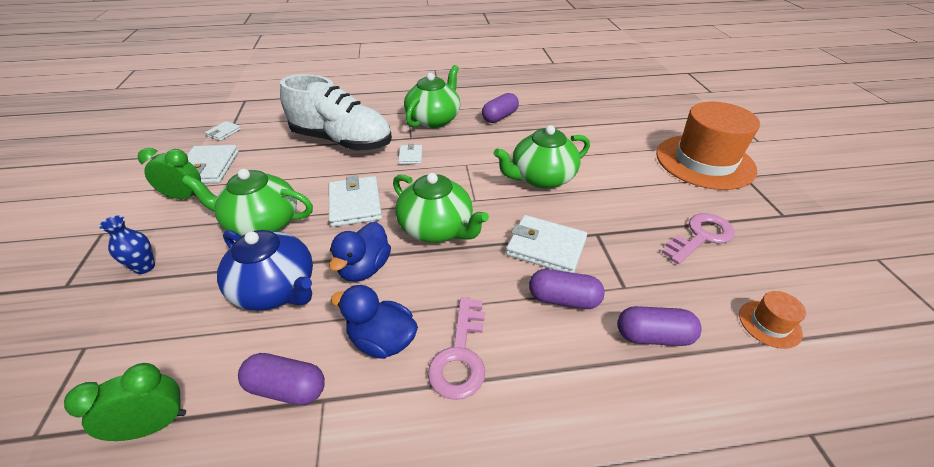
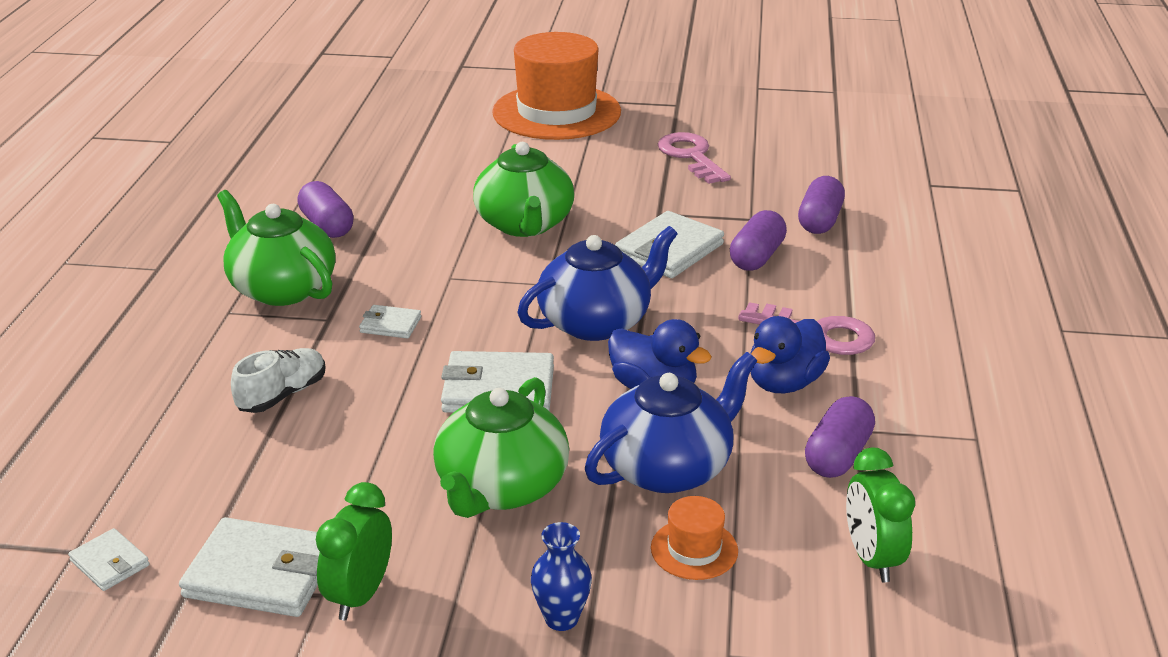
camera: 75 degrees left, 10 degrees down
white shoe [280,74,392,151] -> white shoe [231,348,325,413], size x0.45
green teapot [393,173,489,243] -> blue teapot [517,226,678,341]
orange hat [739,291,806,349] -> orange hat moved to [651,496,738,580]

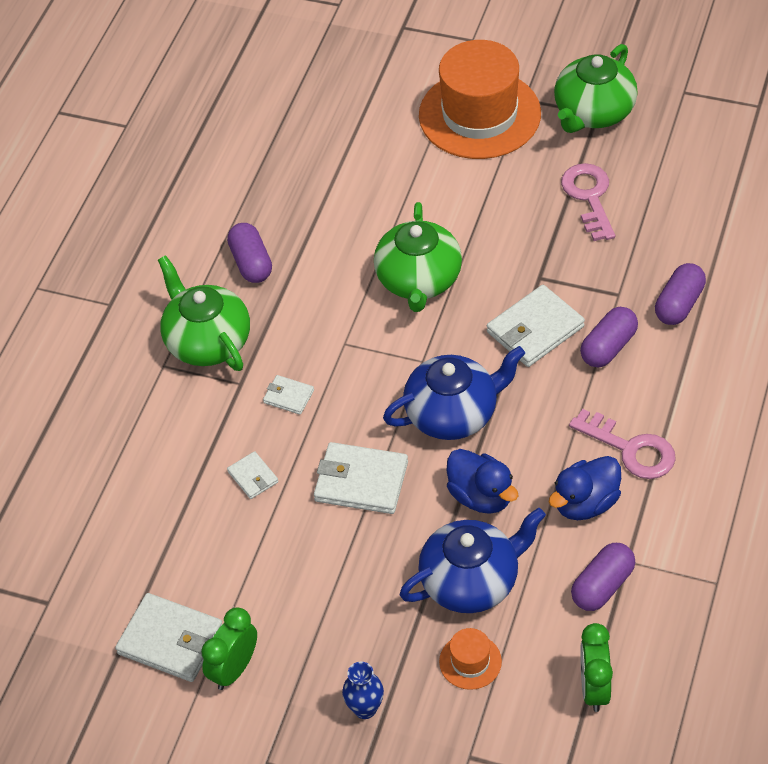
camera: 15 degrees right, 20 degrees up
white wallet [68,528,150,591] -> white wallet moved to [227,451,278,499]
white shoe [231,348,325,413] -> none
green teapot [433,377,569,518] -> green teapot moved to [554,44,638,133]

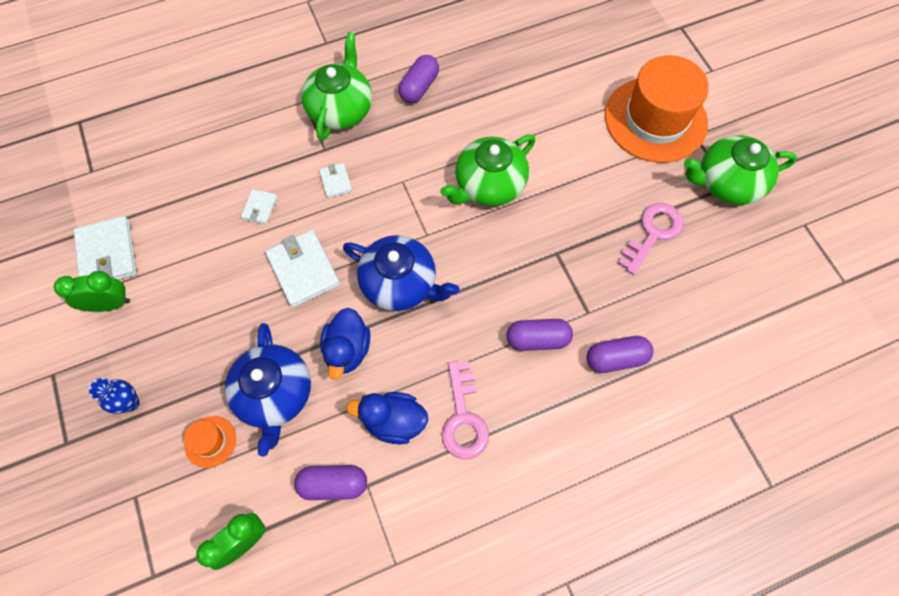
camera: 45 degrees right, 15 degrees up
blue teapot [400,508,546,613] -> blue teapot turned 60 degrees clockwise [225,323,311,457]
white wallet [487,285,585,367] -> none

